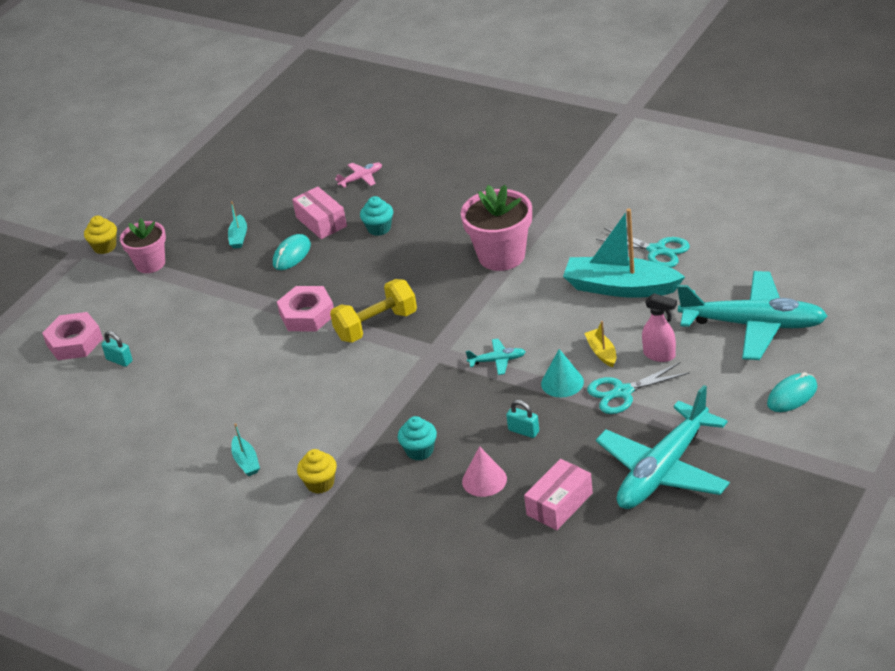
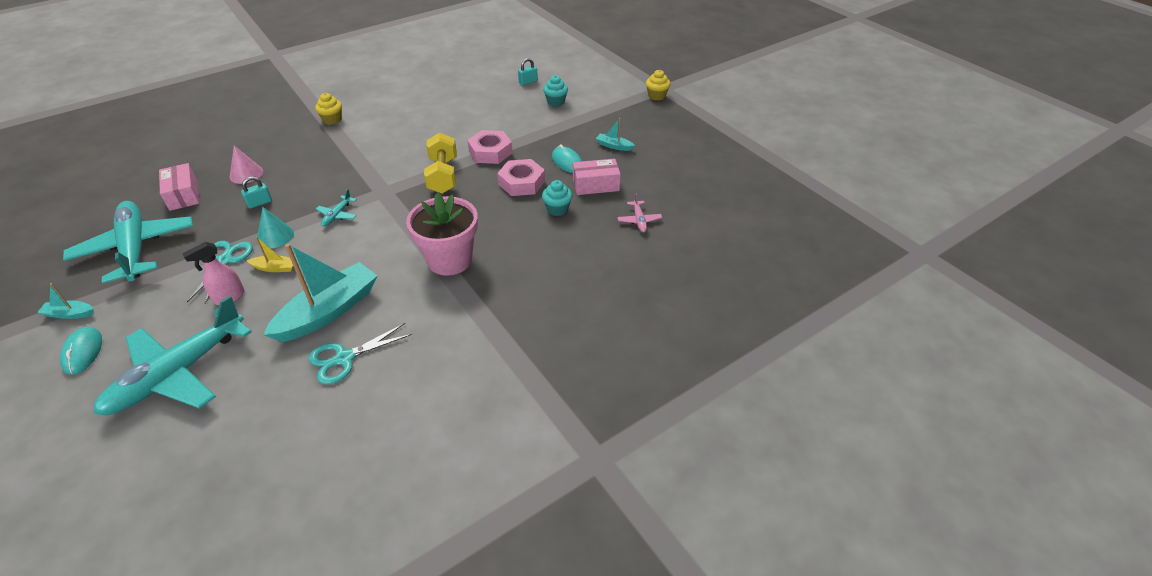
camera: 110 degrees right, 5 degrees up
pink nut [42,312,103,360] -> pink nut moved to [497,159,545,196]
pink flower pot [120,218,166,273] -> none
turquoise boat [231,423,260,476] -> turquoise boat moved to [37,283,94,319]
turquoise cupcake [398,416,437,461] -> turquoise cupcake moved to [543,75,568,106]

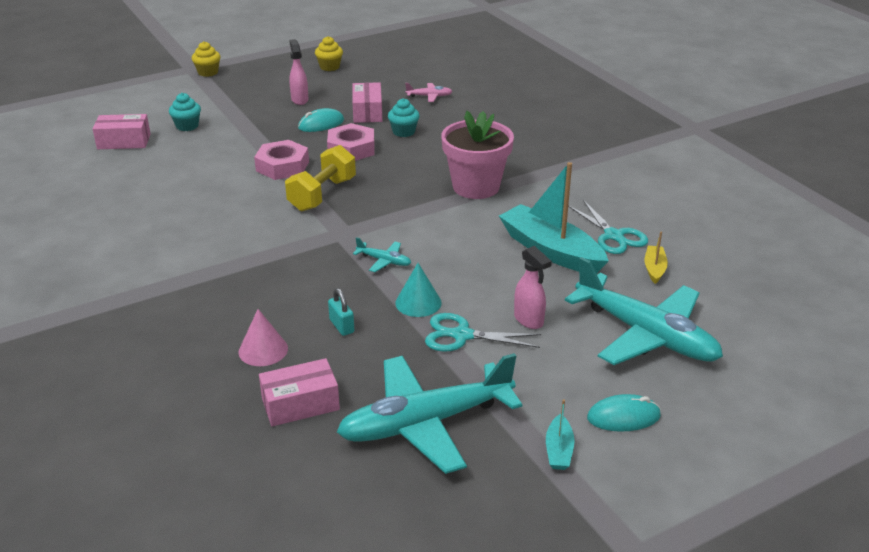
camera: 85 degrees left, 10 degrees down
yellow boat [246,237,297,272] -> yellow boat moved to [644,232,668,284]
yellow cupcake [315,93,342,125] -> yellow cupcake moved to [315,36,343,71]
yellow dumbbell [424,133,457,194] -> yellow dumbbell turned 60 degrees counterclockwise [285,145,356,211]
turquoise padlock [518,58,538,85] -> pink box [93,114,150,149]
turquoise boat [596,118,635,151] -> pink spray bottle [289,39,308,105]

